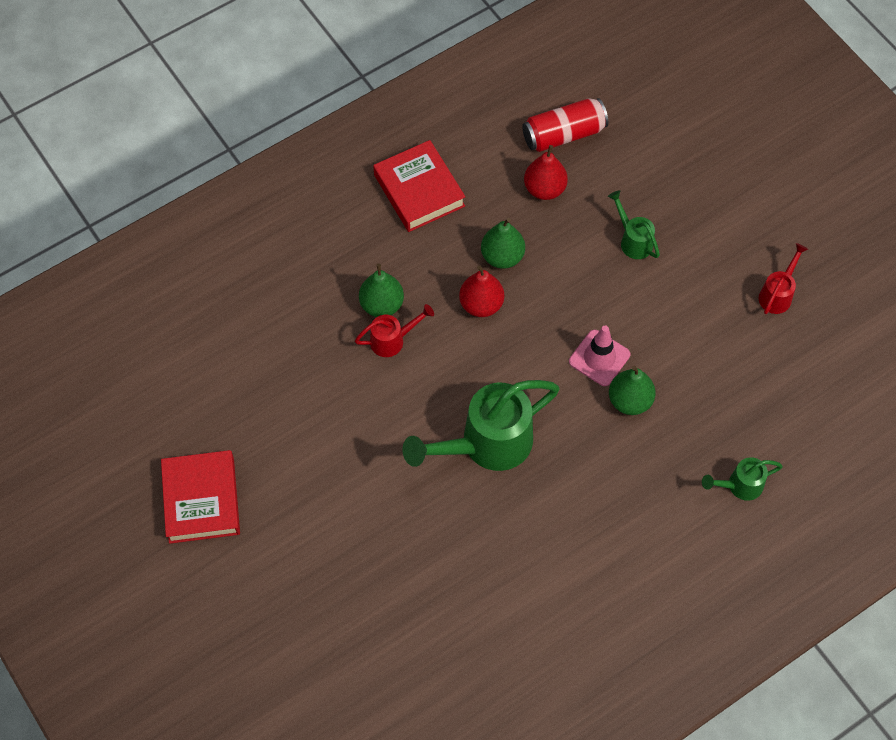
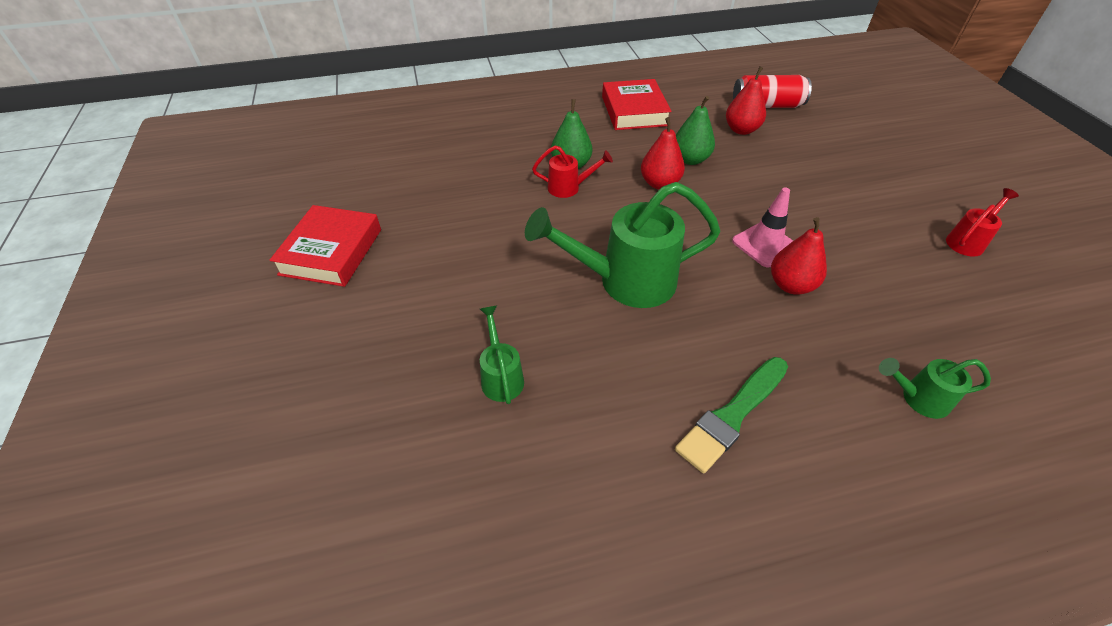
camera: 20 degrees right, 15 degrees down
green watering can [608,190,660,259] -> green watering can moved to [480,306,524,404]
green pear [609,366,656,415] -> red pear [771,217,827,295]
none -> green brush [675,357,788,473]

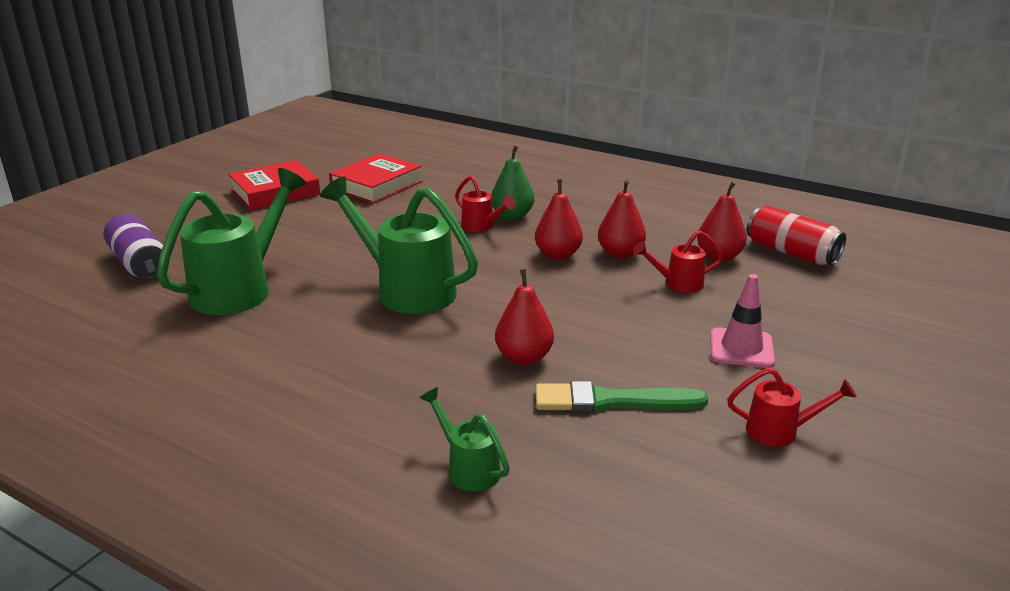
camera: 45 degrees right, 20 degrees down
green watering can [480,306,524,404] -> green watering can [156,168,306,315], size x2.03
red book [602,79,672,130] -> red book moved to [329,153,422,204]
green brush [675,357,788,473] -> green brush moved to [536,381,708,412]
green pear [676,96,715,165] -> red pear [598,180,646,258]
pink traffic cone [732,187,793,267] -> pink traffic cone moved to [710,274,775,368]
none -> purple can [104,214,163,280]
none -> red watering can [633,231,723,293]

